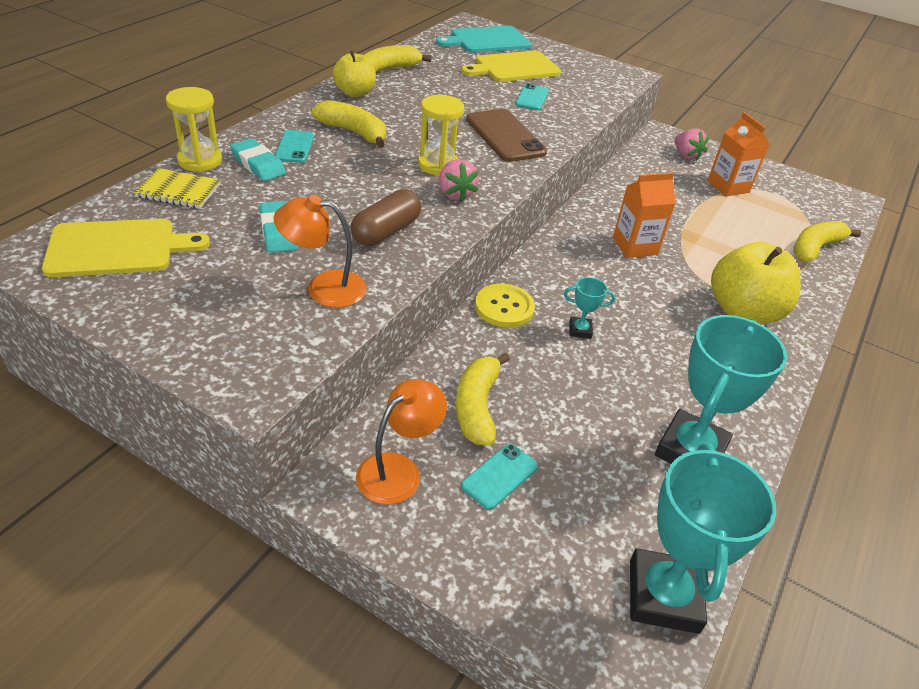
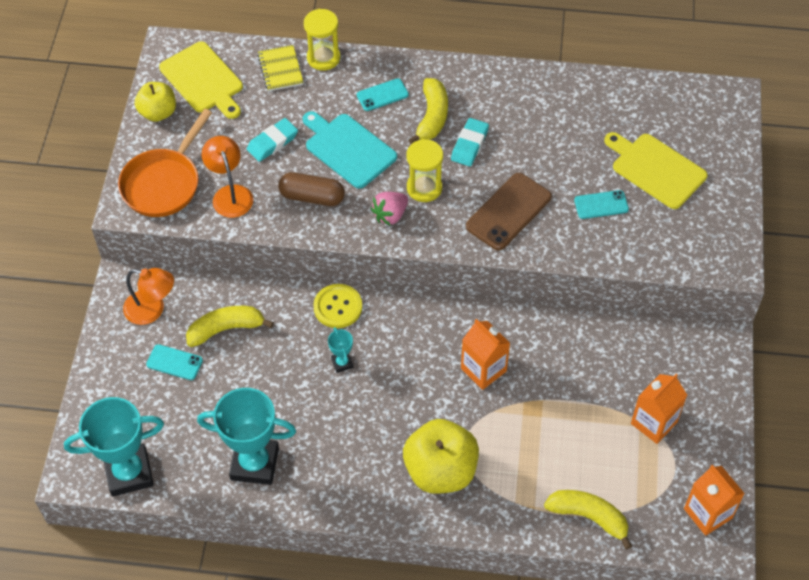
camera: 70 degrees right, 15 degrees up
turquoise eraser [230,138,286,181] -> turquoise eraser moved to [451,118,489,167]
yellow apple [333,51,376,97] -> yellow apple moved to [135,82,176,122]
yellow banana [364,45,432,73] -> none
turquoise cutting board [436,26,531,53] -> turquoise cutting board moved to [303,111,397,189]
pink strawberry [674,129,709,161] -> none
none -> orange pan [118,109,212,217]
none -> orange carton [684,465,745,536]

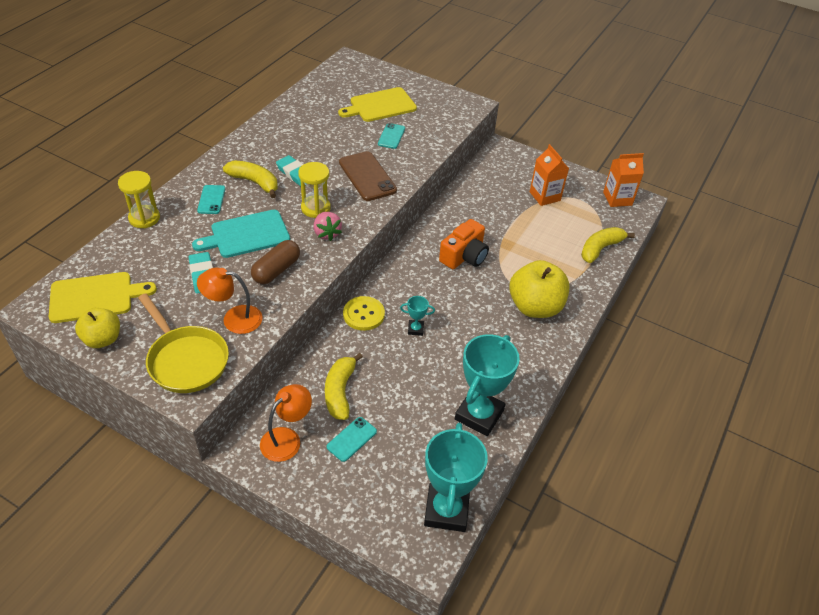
camera: 70 degrees left, 10 degrees down
orange pan [118,109,212,217] -> yellow pan [138,293,229,393]
yellow notebook [258,45,304,91] -> none
orange carton [461,319,510,390] -> orange camera [439,219,489,269]

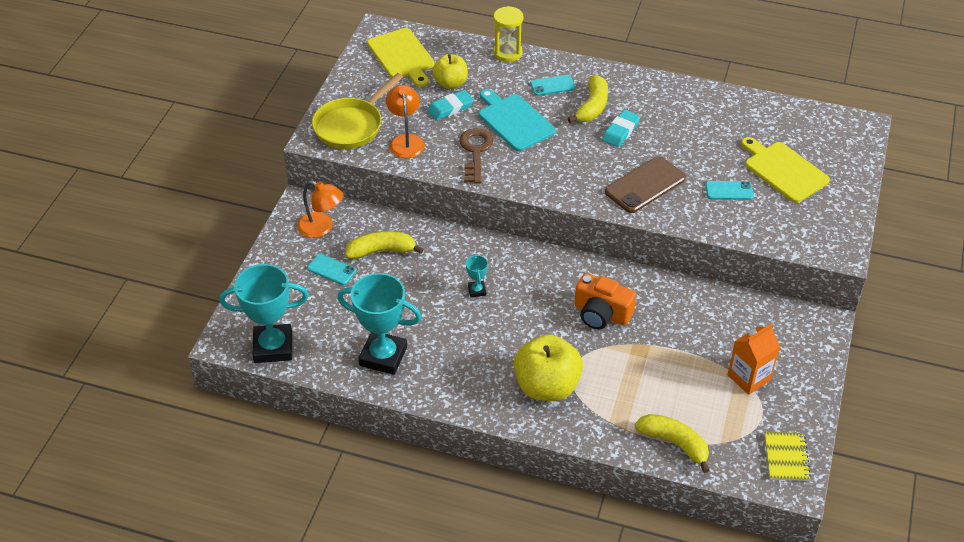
camera: 80 degrees right, 0 degrees up
yellow apple [75,308,120,348] -> yellow apple moved to [432,54,468,89]
brown capsule [251,240,300,284] -> brown key [459,128,493,183]
yellow hourglass [298,162,331,218] -> none
pink strawberry [314,212,342,241] -> none
yellow button [343,296,385,331] -> none
orange carton [603,153,644,207] -> yellow notebook [765,432,811,481]

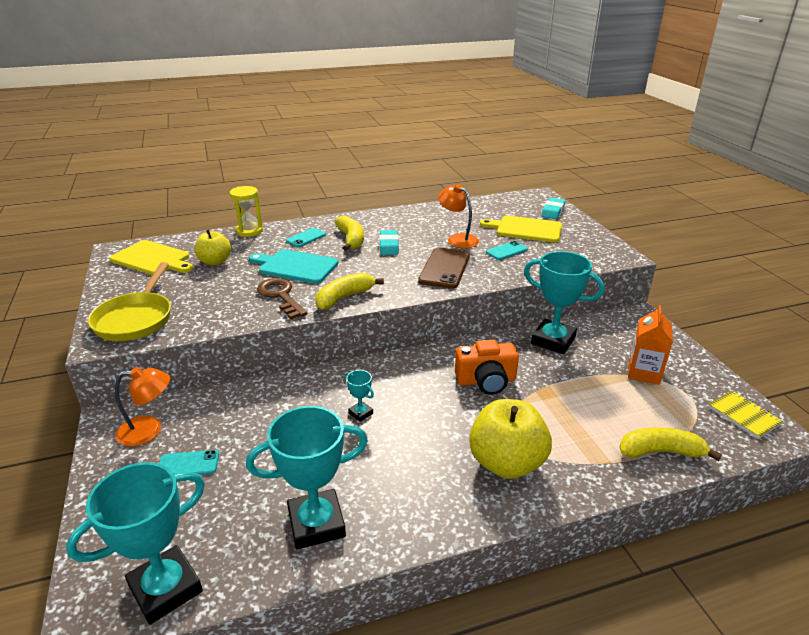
camera: 35 degrees left, 15 degrees down
yellow banana [345,231,424,259] -> yellow banana moved to [315,272,384,310]
orange lamp [386,85,425,158] -> orange lamp moved to [438,184,479,248]
turquoise eraser [427,90,474,120] -> turquoise eraser moved to [541,198,565,219]
none -> turquoise trophy [524,251,605,354]

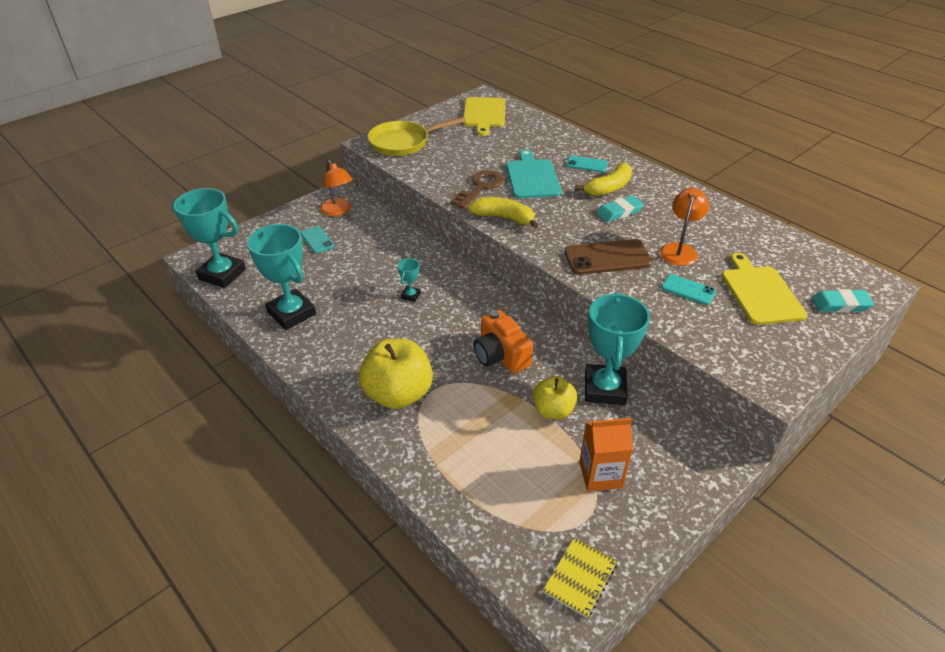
camera: 65 degrees right, 10 degrees up
yellow apple [194,230,231,265] -> yellow apple moved to [532,376,577,420]
yellow hourglass [229,186,263,237] -> none
yellow banana [619,427,722,461] -> none

